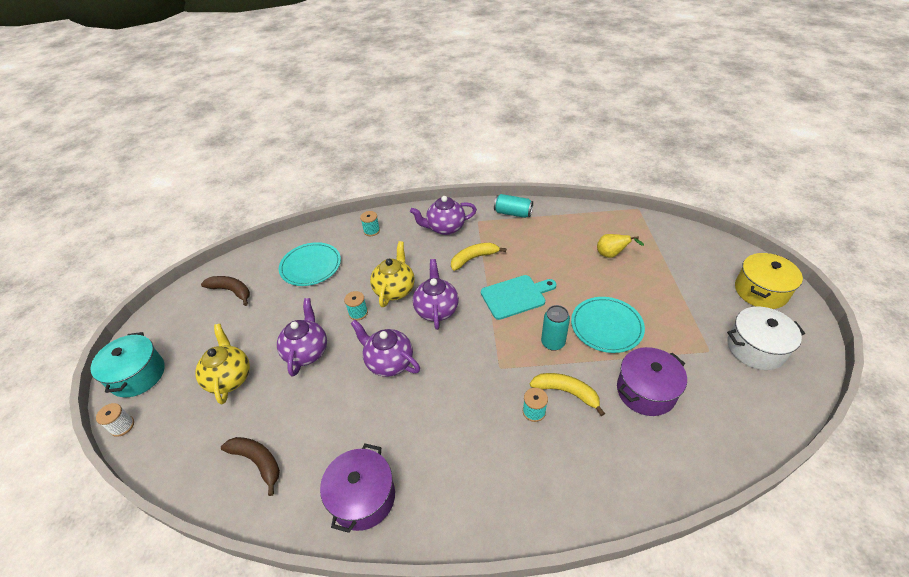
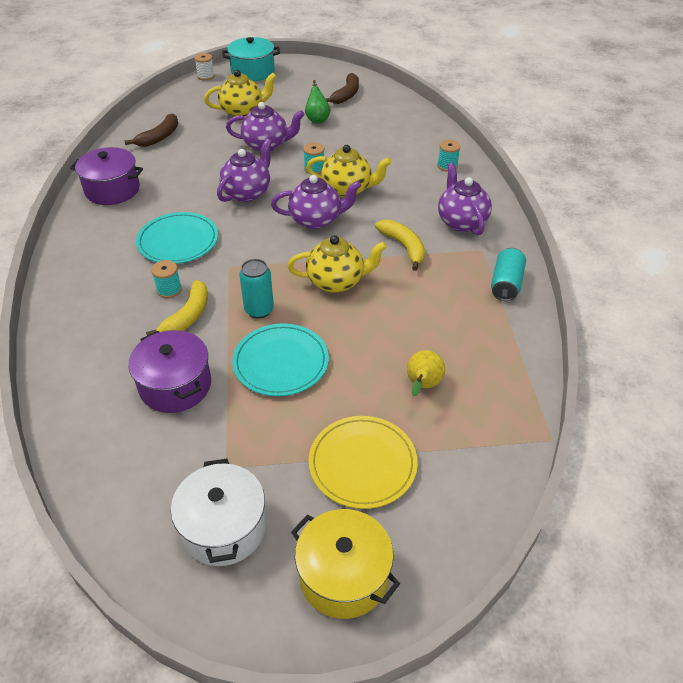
camera: 85 degrees right, 0 degrees up
turquoise plate [279,242,341,286] -> turquoise plate moved to [136,212,218,264]
turquoise cutting board [481,275,556,320] -> yellow teapot [287,235,387,293]
none -> green pear [305,80,330,124]
none -> yellow plate [309,416,418,509]

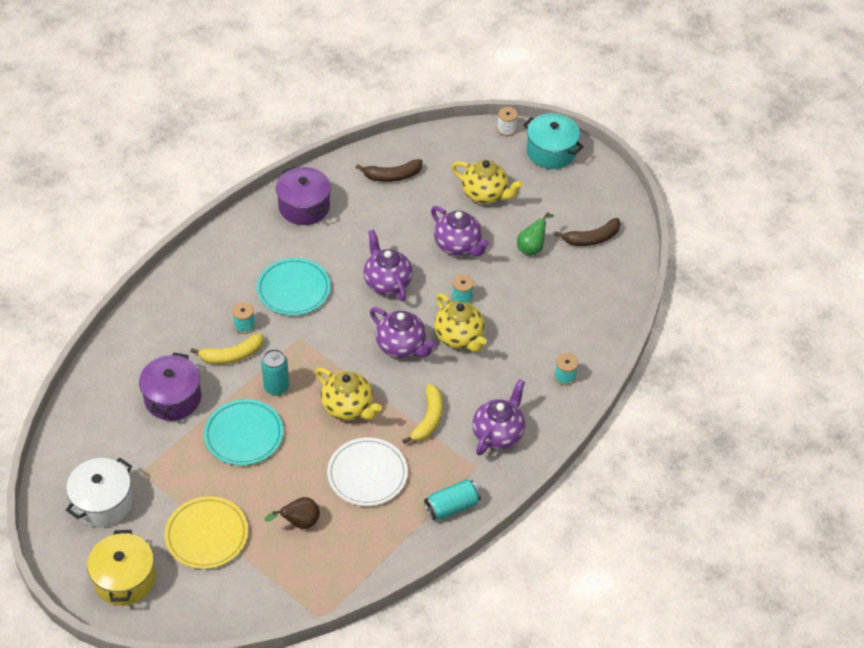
camera: 45 degrees right, 5 degrees up
purple teapot [217,139,272,202] -> purple teapot turned 105 degrees counterclockwise [363,229,413,301]
yellow pear [407,350,445,396] -> brown pear [265,497,320,529]
none -> white plate [327,438,408,506]

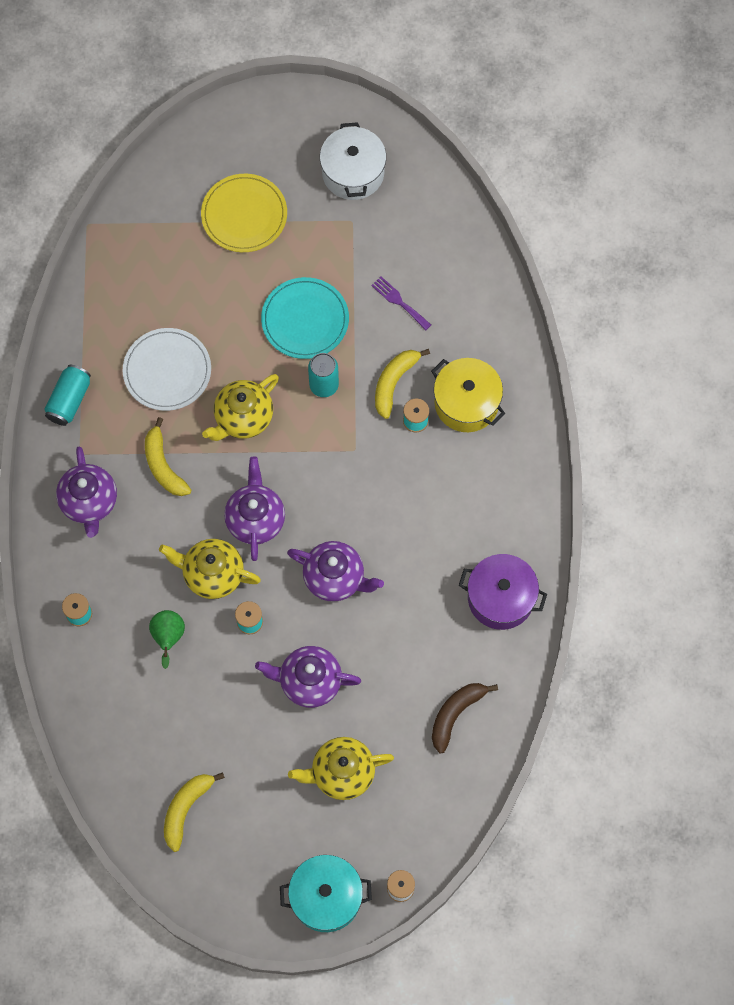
camera: 140 degrees right, 20 degrees up
yellow pot [87,530,156,606] -> yellow pot moved to [431,358,505,432]
purple pot [139,352,201,421] -> purple fork [371,277,431,330]
turquoise plate [257,258,331,316] -> none
brown pear [265,497,320,529] -> none
yellow teapot [315,367,382,420] -> yellow teapot turned 45 degrees counterclockwise [202,374,279,441]
purple teapot [370,307,436,358] -> purple teapot turned 90 degrees clockwise [224,456,285,561]
green pear [517,212,554,256] -> green pear moved to [149,610,185,669]
brown banana [555,218,621,246] -> yellow banana [164,772,225,852]

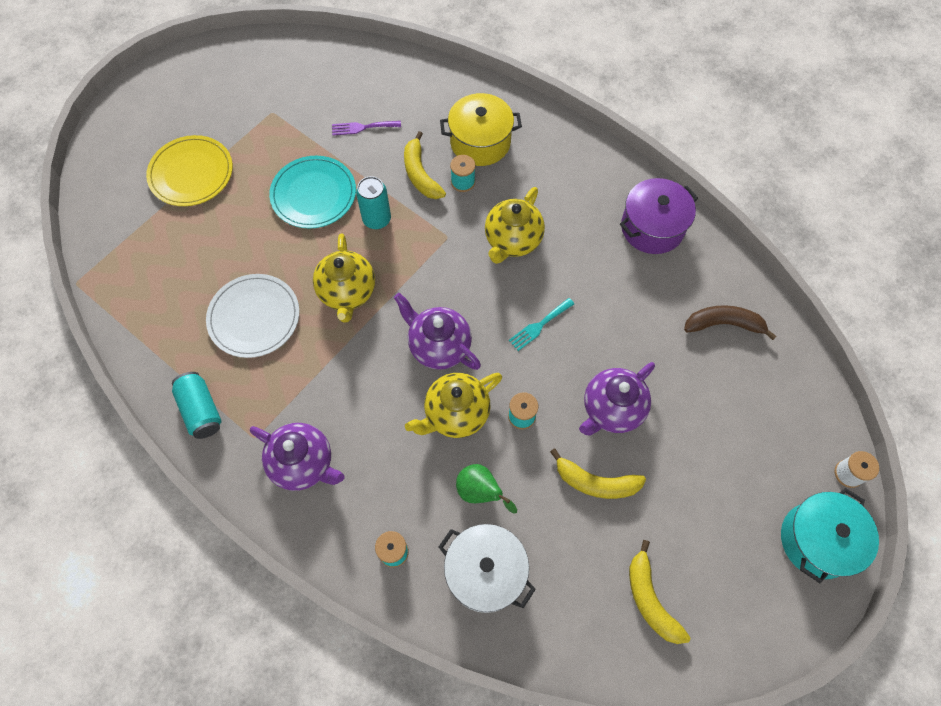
camera: 50 degrees left, 5 degrees down
yellow banana [145,417,191,496] -> yellow banana moved to [550,448,646,499]
purple teapot [287,541,384,602] -> turquoise fork [509,298,574,351]
yellow teapot [288,737,394,800] -> yellow teapot moved to [485,187,545,264]
white pot [320,122,386,200] -> white pot moved to [439,524,536,613]
brown banana [432,683,498,753] -> brown banana turned 105 degrees clockwise [684,305,777,340]

